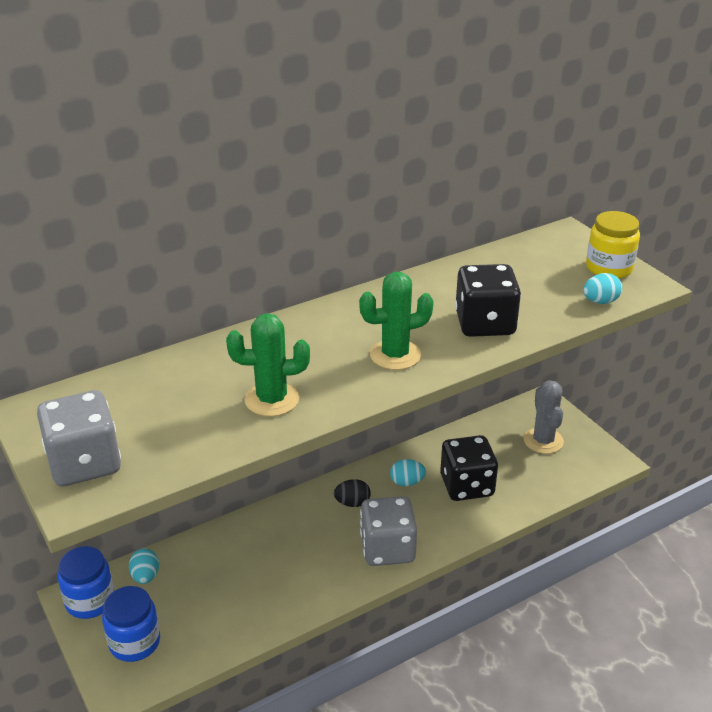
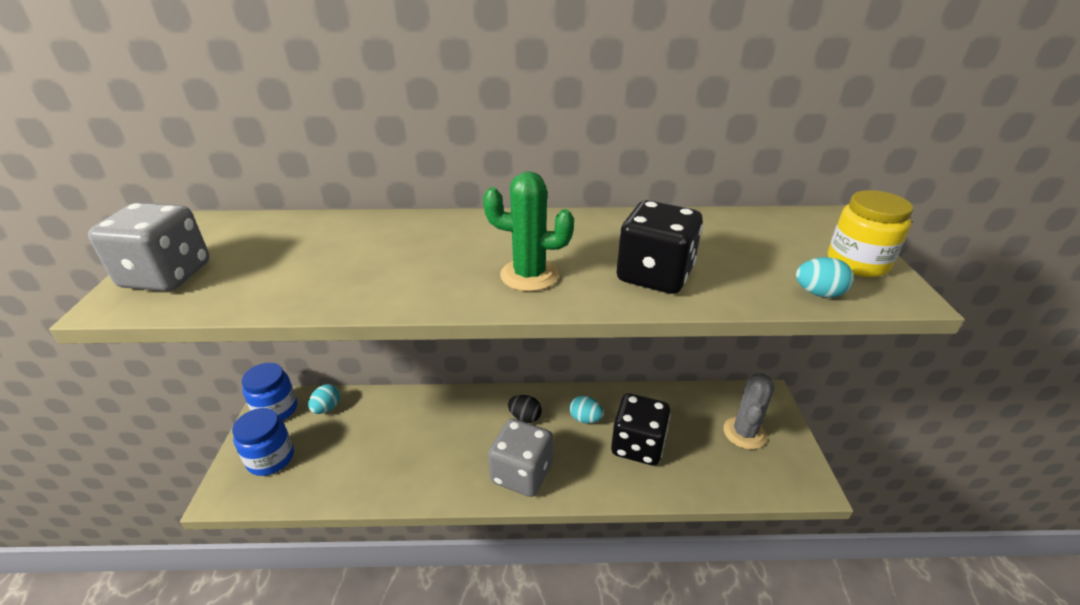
camera: 30 degrees right, 0 degrees up
green cactus [226,313,310,417] -> none

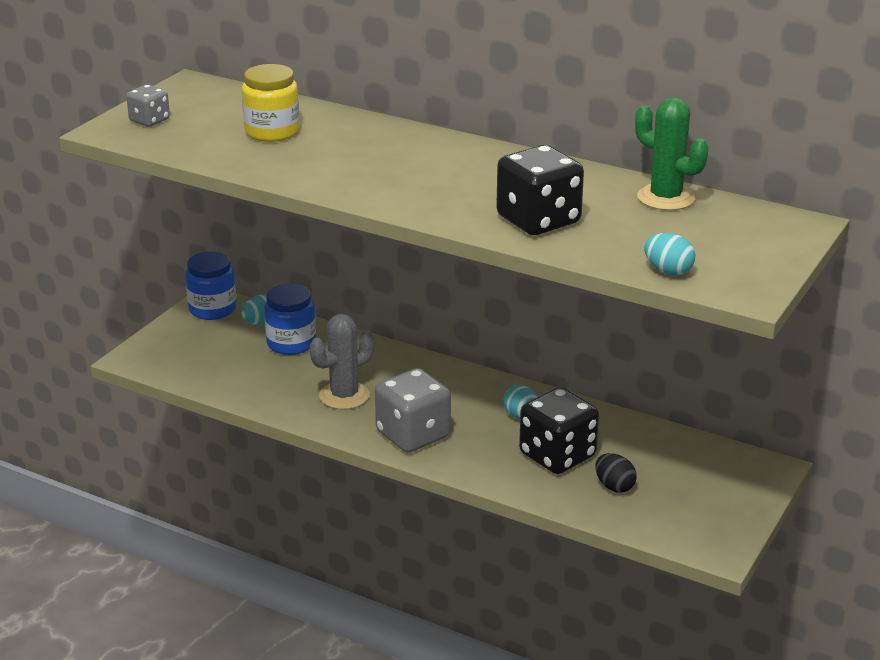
camera: 30 degrees right, 5 degrees down
grey dice [88,202,210,291] -> grey dice [126,85,170,127], size x0.54
blue jar [232,408,294,476] -> blue jar moved to [264,284,316,355]
green cactus [483,171,574,291] -> green cactus moved to [635,97,708,210]
black egg [508,395,542,423] -> black egg moved to [595,453,637,493]
grey cactus [723,373,775,449] -> grey cactus moved to [310,314,374,410]
yellow jar [828,190,913,277] -> yellow jar moved to [242,64,300,142]

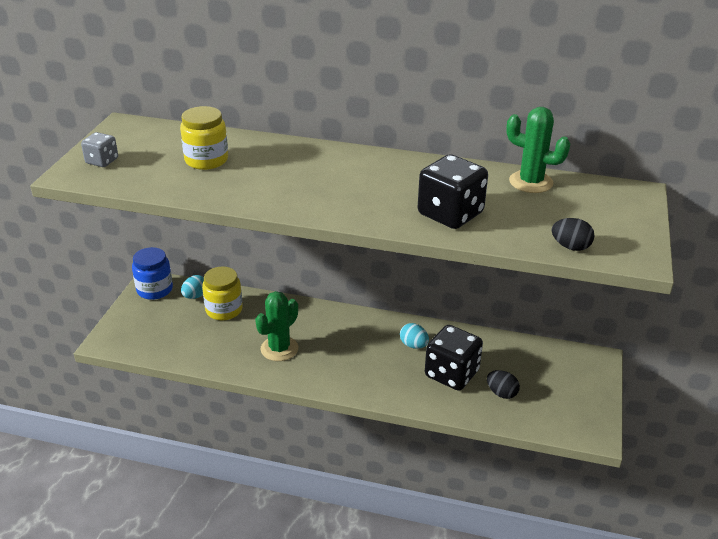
camera: 15 degrees left, 5 degrees up
blue jar [264,284,316,355] -> yellow jar [202,266,243,320]
grey cactus [310,314,374,410] -> green cactus [255,291,298,361]
grey dice [375,368,451,453] -> none
turquoise egg [644,233,695,275] -> black egg [552,218,595,251]

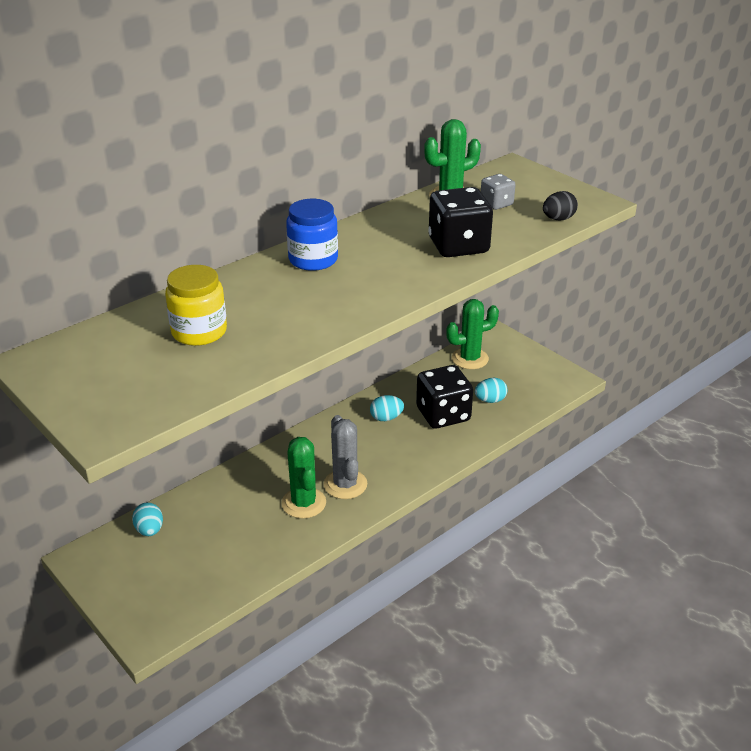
camera: 55 degrees left, 0 degrees up
grey dice [81,132,118,167] -> grey dice moved to [481,174,516,210]
blue jar [132,247,173,300] -> blue jar moved to [286,199,338,271]
yellow jar [202,266,243,320] -> none
black egg [487,370,520,399] -> turquoise egg [475,378,508,403]
none -> grey cactus [324,415,367,499]
none -> green cactus [446,299,499,369]

